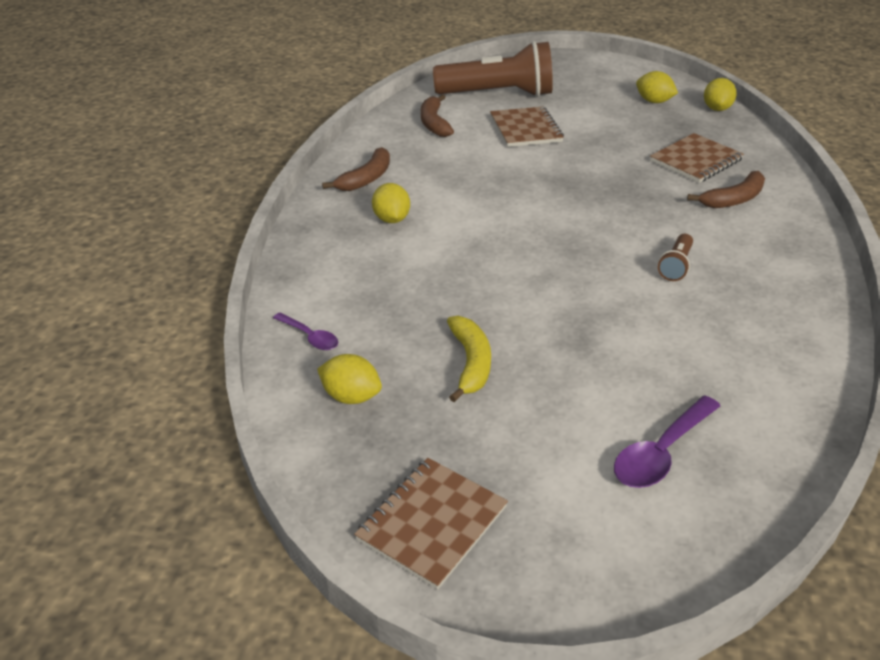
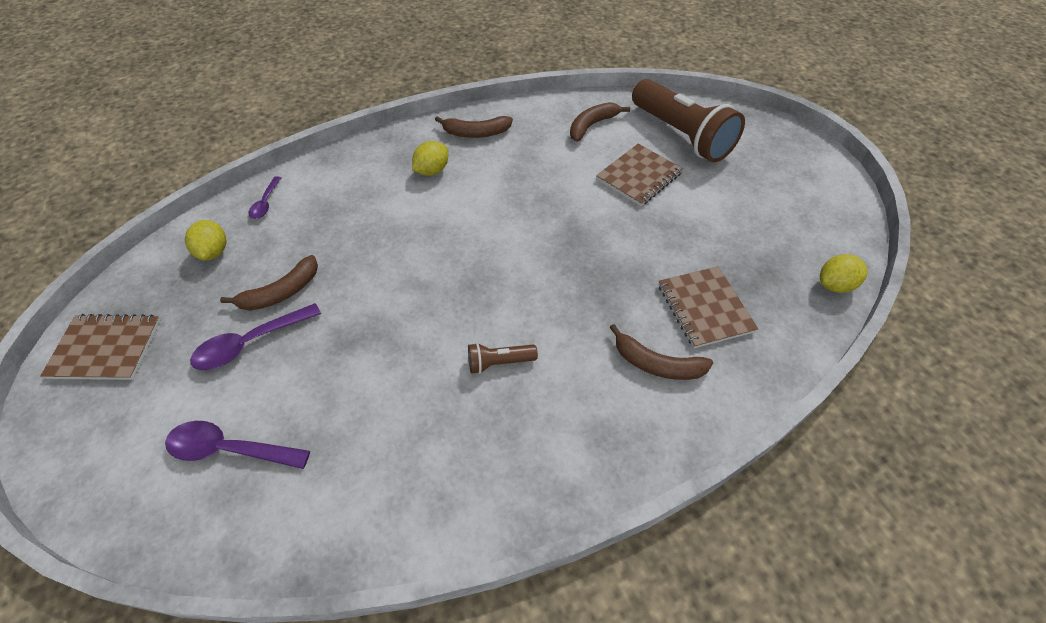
camera: 55 degrees right, 15 degrees up
yellow banana [447,316,491,402] -> brown banana [220,255,318,311]
yellow lemon [636,71,678,103] -> none
brown notebook [650,133,744,183] -> brown notebook turned 60 degrees clockwise [658,266,758,348]
none -> purple spoon [190,303,321,370]

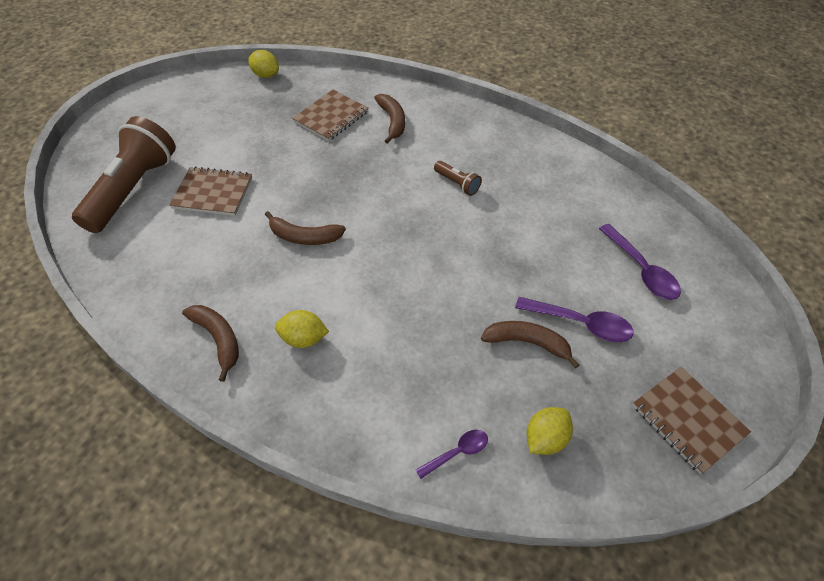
camera: 125 degrees left, 0 degrees up
brown banana [570,102,630,142] -> brown banana moved to [265,211,346,245]

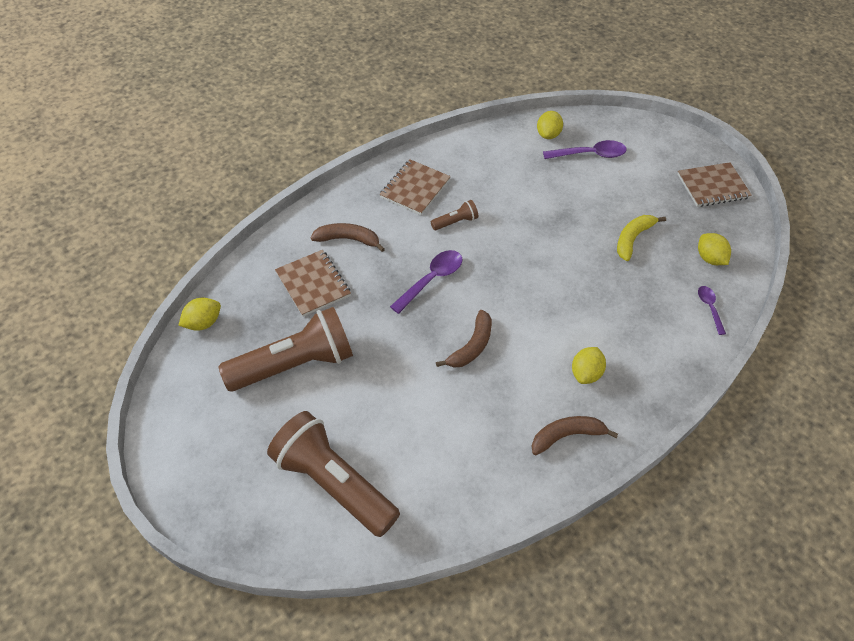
camera: 70 degrees left, 0 degrees up
brown notebook [169,166,252,216] -> brown notebook moved to [379,159,451,215]
brown banana [481,321,579,369] -> yellow banana [617,215,666,261]
purple spoon [515,297,634,342] -> purple spoon moved to [390,250,462,314]
none -> brown flashlight [218,307,353,392]
none -> yellow lemon [537,111,563,139]

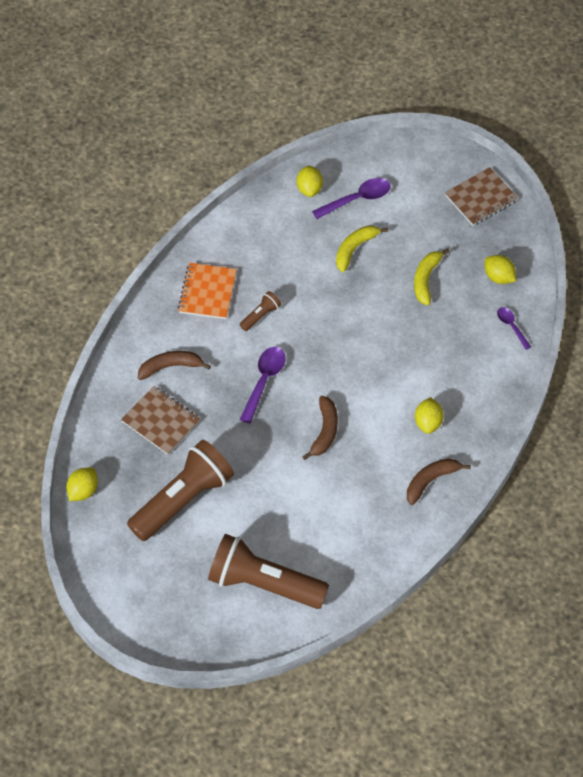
camera: 20 degrees left, 5 degrees up
brown notebook [379,159,451,215] -> orange notebook [178,263,237,319]
none -> yellow banana [336,226,388,272]

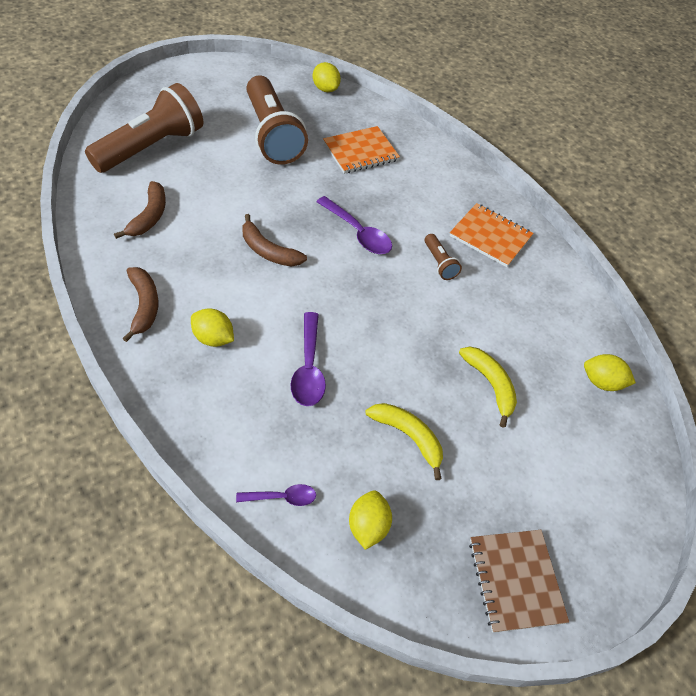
camera: 110 degrees right, 5 degrees down
brown notebook [121,386,200,455] -> orange notebook [323,126,400,174]
brown banana [138,351,211,380] -> brown banana moved to [114,181,166,239]
purple spoon [312,178,391,219] -> purple spoon moved to [291,312,326,406]
yellow lemon [485,255,516,284] -> yellow lemon turned 60 degrees counterclockwise [349,491,392,550]

